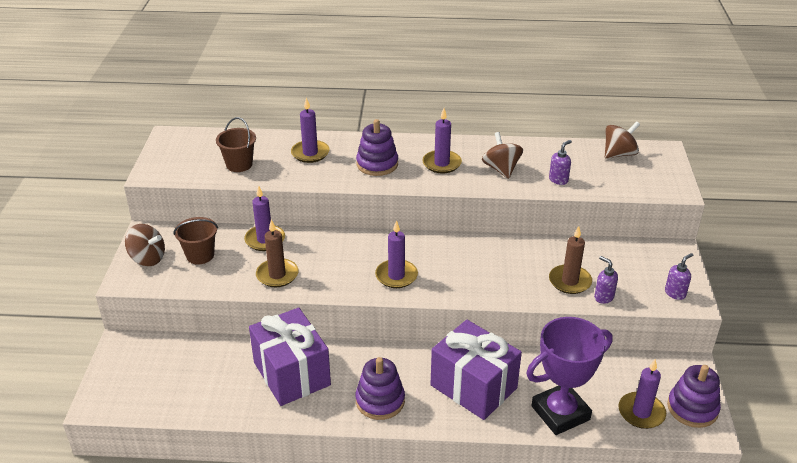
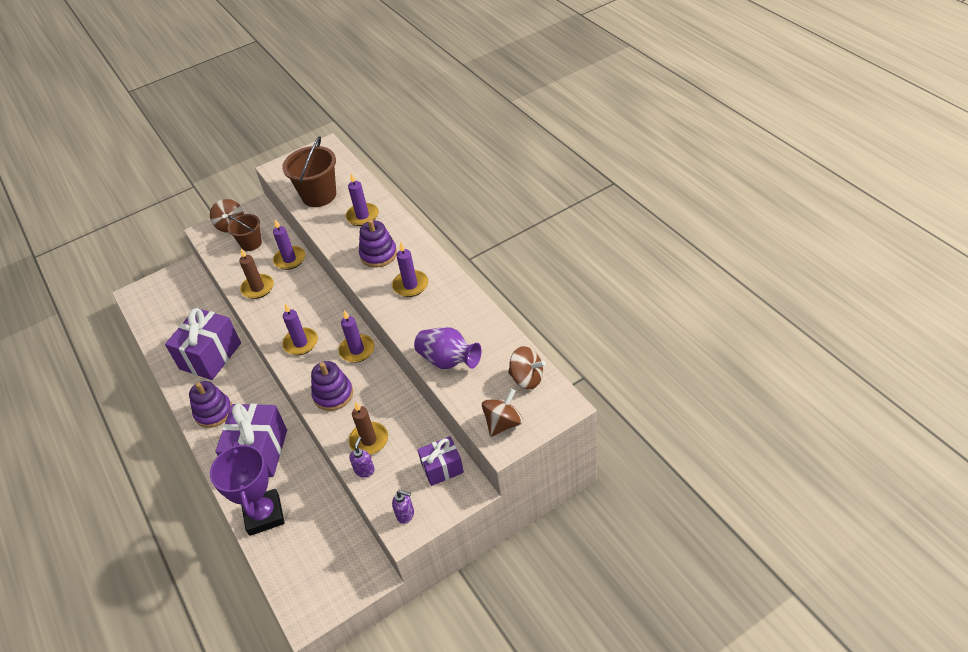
camera: 60 degrees right, 10 degrees up
brown bucket [216,117,256,172] -> brown bucket [282,136,336,207], size x1.61
brown spinning top [482,132,523,179] -> brown spinning top moved to [482,389,523,437]
purple trophy [526,317,613,435] -> purple trophy turned 45 degrees clockwise [210,441,285,536]
purple soap dispenser [549,140,572,185] -> purple vase [414,327,482,369]
purple candle [618,359,666,429] -> purple candle moved to [338,310,375,363]
purple stacking toy [667,365,721,428] -> purple stacking toy moved to [311,361,353,411]
none -> purple gift [417,436,464,486]

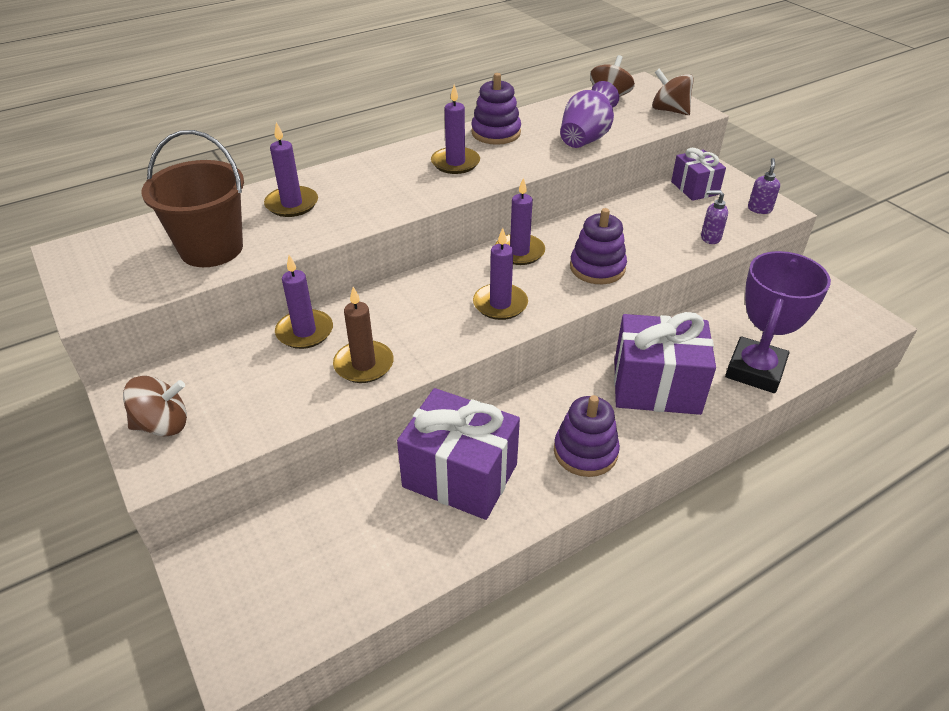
camera: 95 degrees left, 5 degrees down
purple trophy [210,441,285,536] -> purple trophy turned 45 degrees counterclockwise [725,251,831,393]
brown bucket [228,214,262,251] -> none
brown candle [349,402,388,455] -> none
purple stacking toy [359,219,397,268] -> purple stacking toy moved to [471,73,521,145]

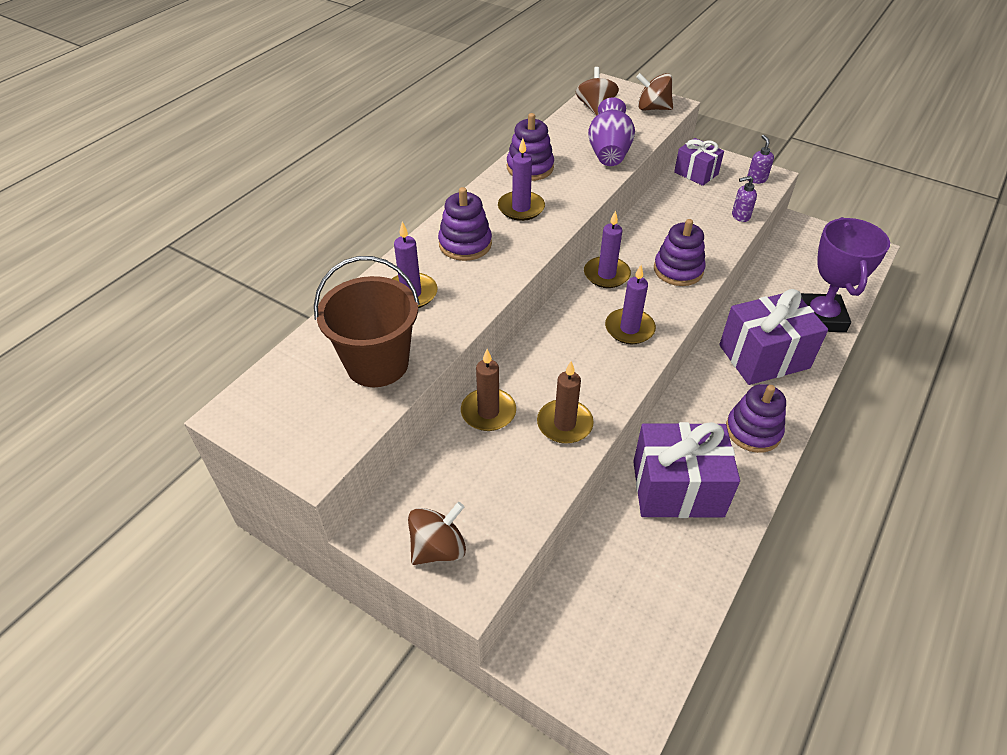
camera: 25 degrees left, 5 degrees up
purple candle [275,255,333,349] -> brown candle [461,349,516,431]
none -> purple stacking toy [438,187,492,261]

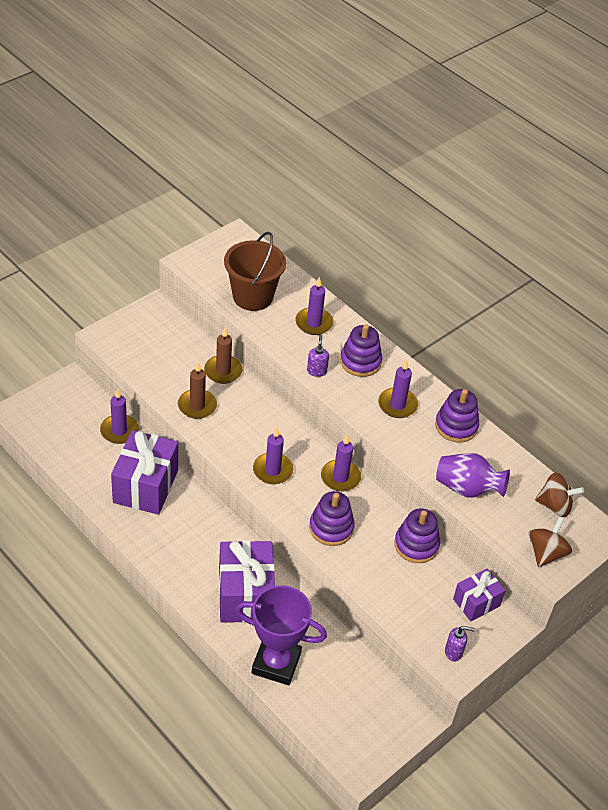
camera: 100 degrees right, 0 degrees up
brown spinning top [408,502,466,565] -> none
purple stacking toy [726,384,786,453] -> purple stacking toy moved to [394,508,440,563]
purple soap dispenser [732,176,757,222] -> purple soap dispenser moved to [307,334,329,377]
none -> purple candle [100,388,139,444]

